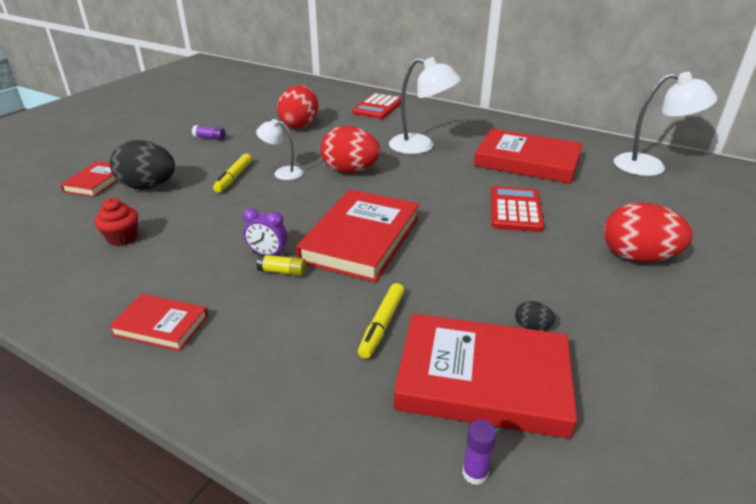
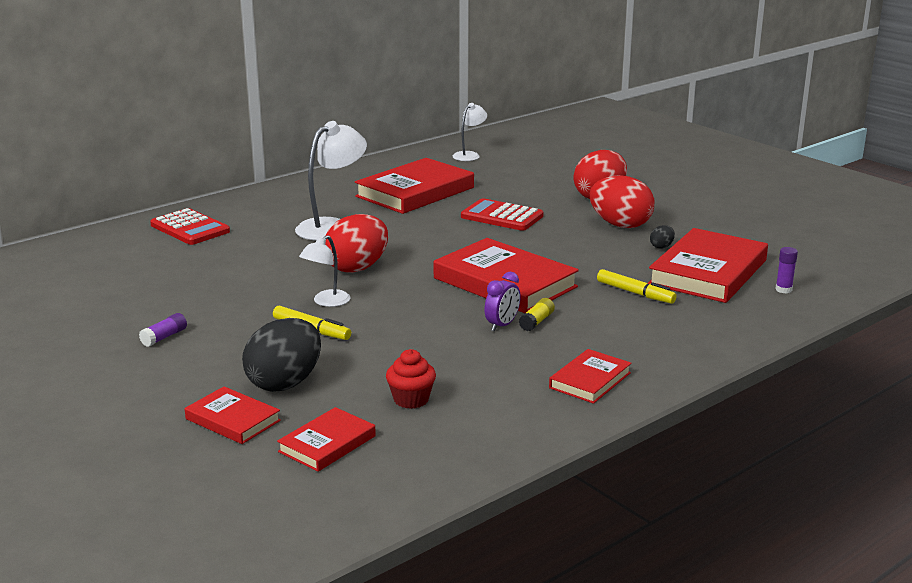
camera: 70 degrees left, 10 degrees down
red egg [277,85,318,128] -> red egg moved to [590,175,654,228]
white lamp [614,72,718,176] -> white lamp [453,103,487,161], size x0.58
none -> red book [277,407,376,472]

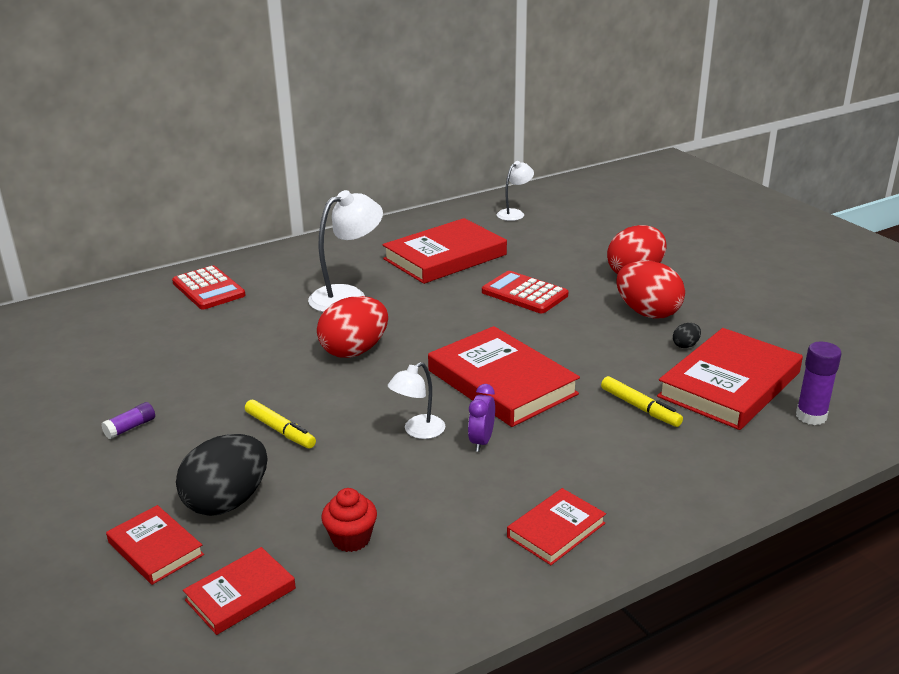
camera: 10 degrees right, 5 degrees up
white lamp [299,235,350,307] -> white lamp moved to [388,362,445,439]
purple clock [484,272,521,331] -> purple clock turned 150 degrees clockwise [468,384,495,452]
yellow glue stick [519,298,555,331] -> none
purple glue stick [775,247,798,294] -> purple glue stick [796,342,842,425], size x1.61

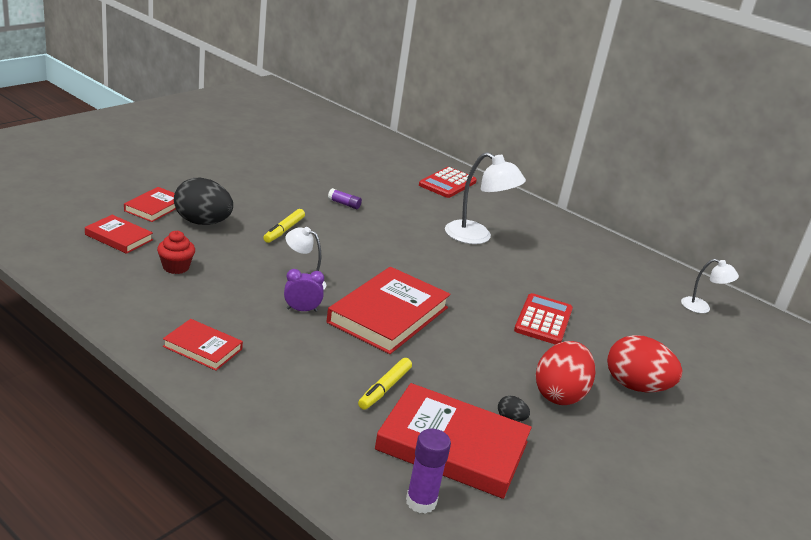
camera: 65 degrees right, 0 degrees up
purple glue stick [101,402,155,439] -> purple glue stick moved to [328,188,362,209]
red egg [317,296,388,358] -> none
red book [382,218,507,284] -> none

